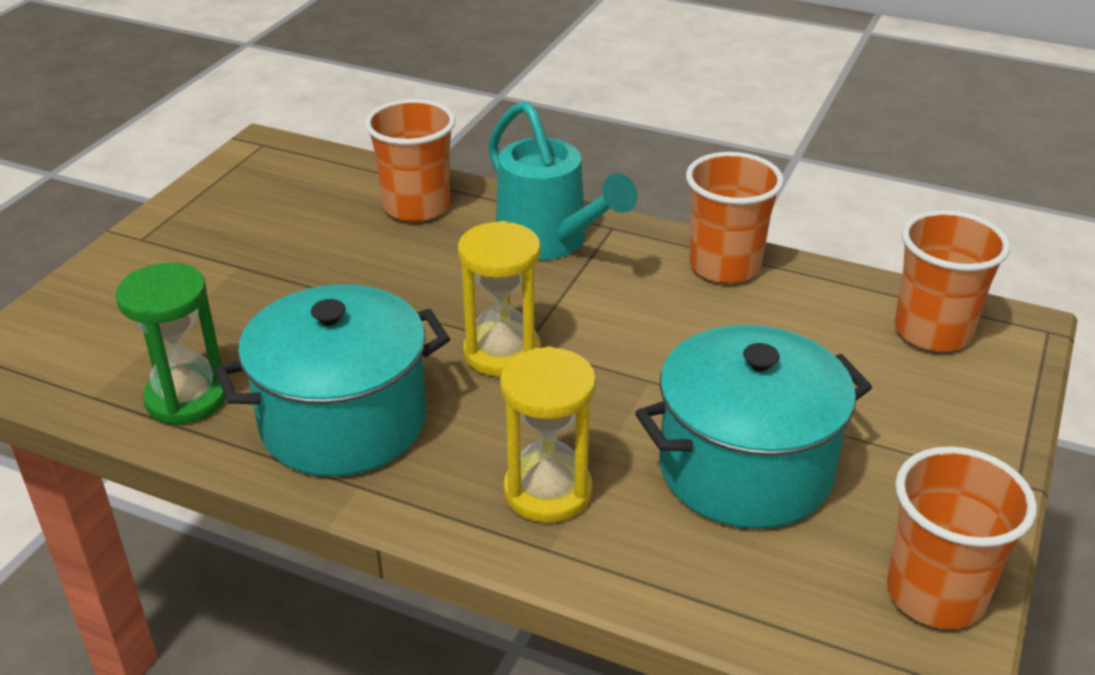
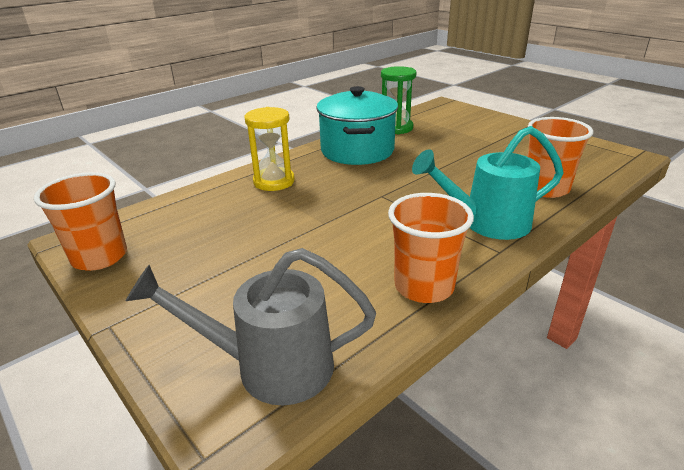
camera: 115 degrees right, 5 degrees down
yellow hourglass [458,221,541,377] -> none
turquoise pot [635,325,872,529] -> none
orange cup [894,210,1010,352] -> grey watering can [126,248,376,405]

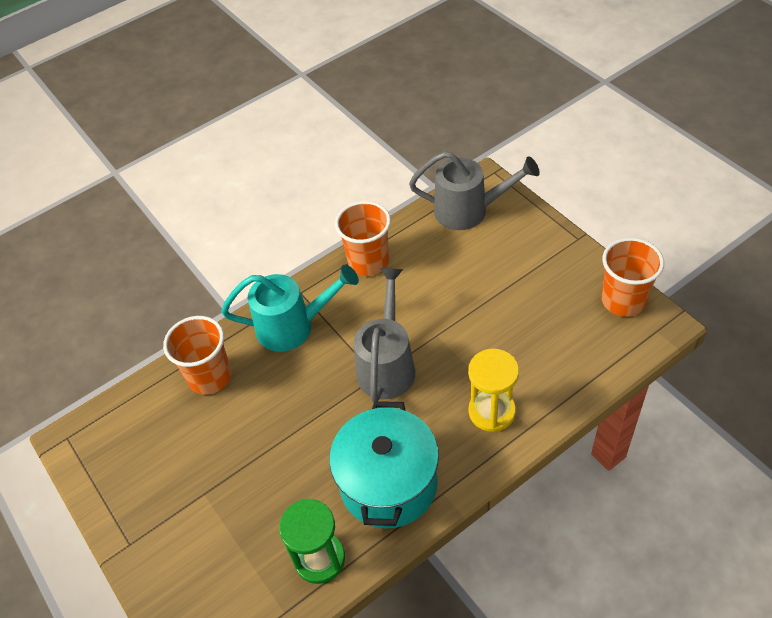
camera: 170 degrees left, 20 degrees up
none -> grey watering can [354,268,415,403]

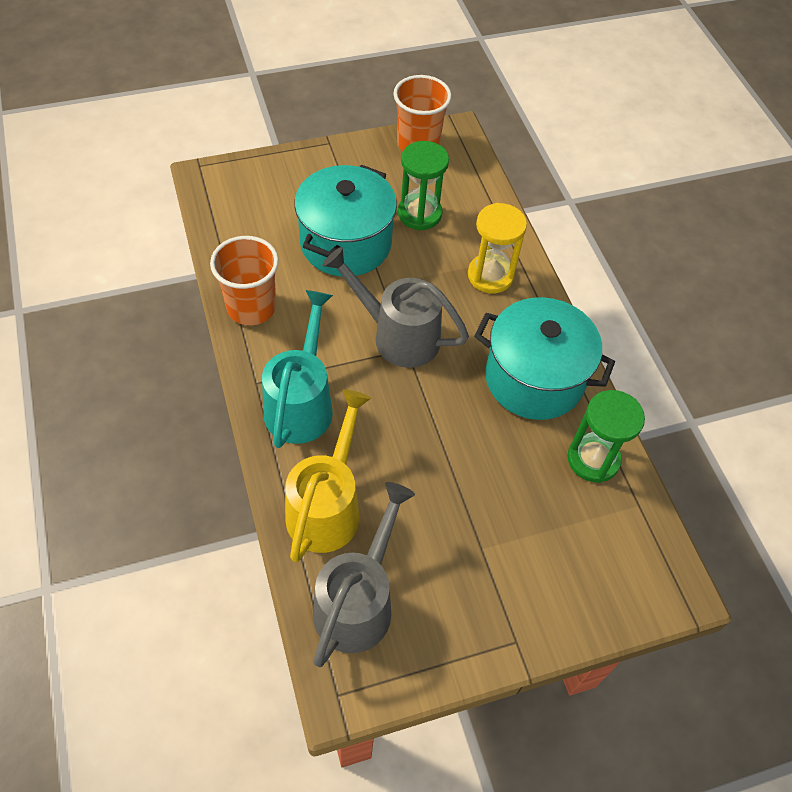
camera: 80 degrees left, 5 degrees up
orange cup [163,316,232,395] -> yellow watering can [285,389,371,563]
grey watering can [409,151,540,230] -> grey watering can moved to [313,482,415,667]
none -> turquoise pot [294,164,397,277]
none -> green hourglass [398,141,449,231]

